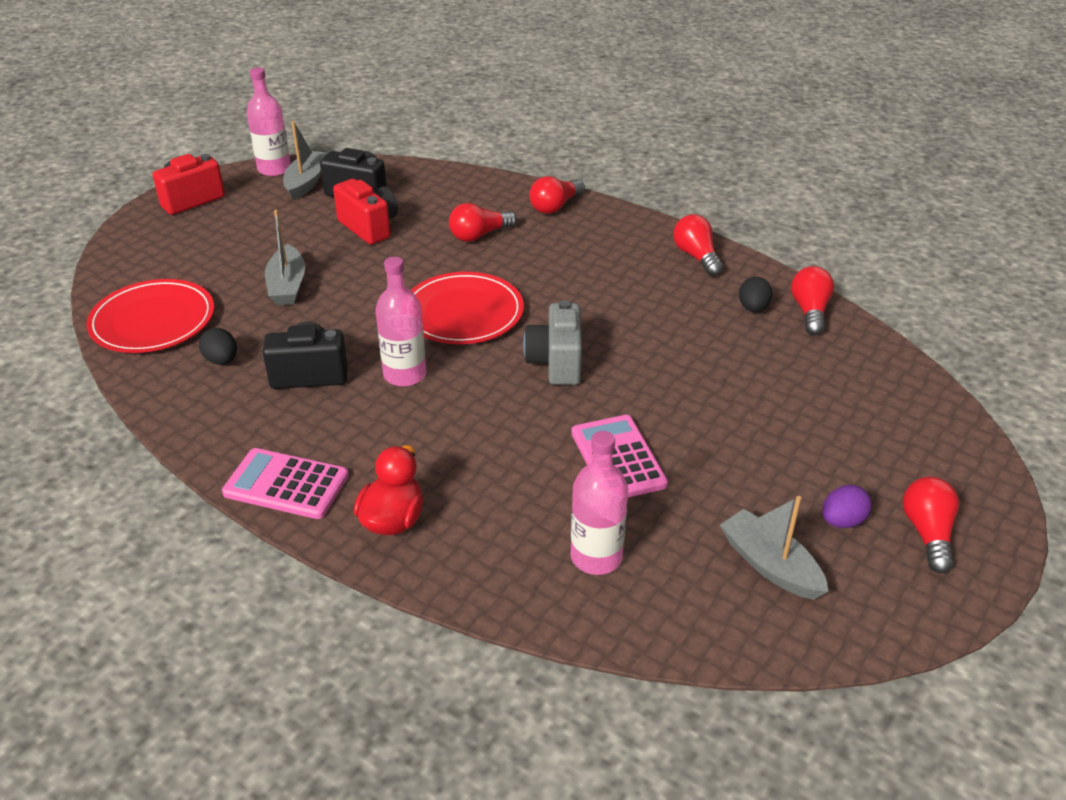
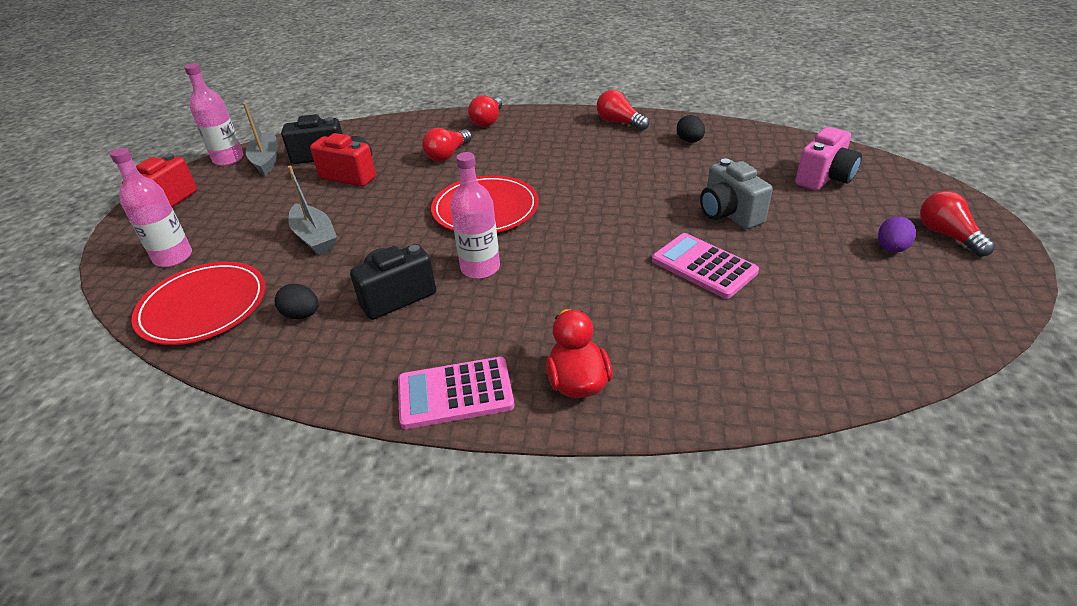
camera: 25 degrees left, 0 degrees up
grey camera [523,300,582,385] -> grey camera moved to [700,158,773,229]
pink bottle [571,431,628,575] -> pink bottle moved to [110,148,192,267]
grey boat [720,496,829,600] -> none
red light bulb [791,266,834,335] -> none
none -> pink camera [795,127,862,190]

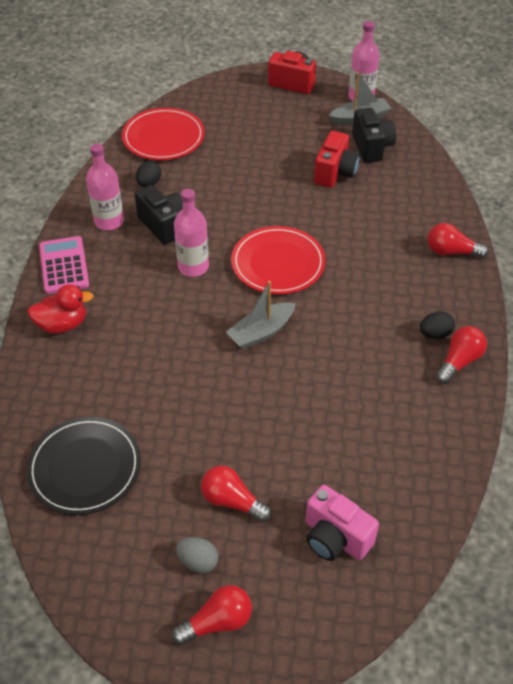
camera: 85 degrees right, 10 degrees up
pink bottle [110,148,192,267] -> pink bottle moved to [86,143,124,230]
grey boat [288,166,337,255] -> grey boat moved to [226,281,296,350]
red light bulb [422,128,472,162] -> red light bulb moved to [201,466,272,523]
pink calculator [652,233,759,299] -> none
black egg [677,115,705,143] -> black egg moved to [420,311,455,339]
grey camera [700,158,773,229] -> none
purple egg [878,216,916,252] -> grey egg [176,537,218,573]
none -> black plate [27,417,141,515]

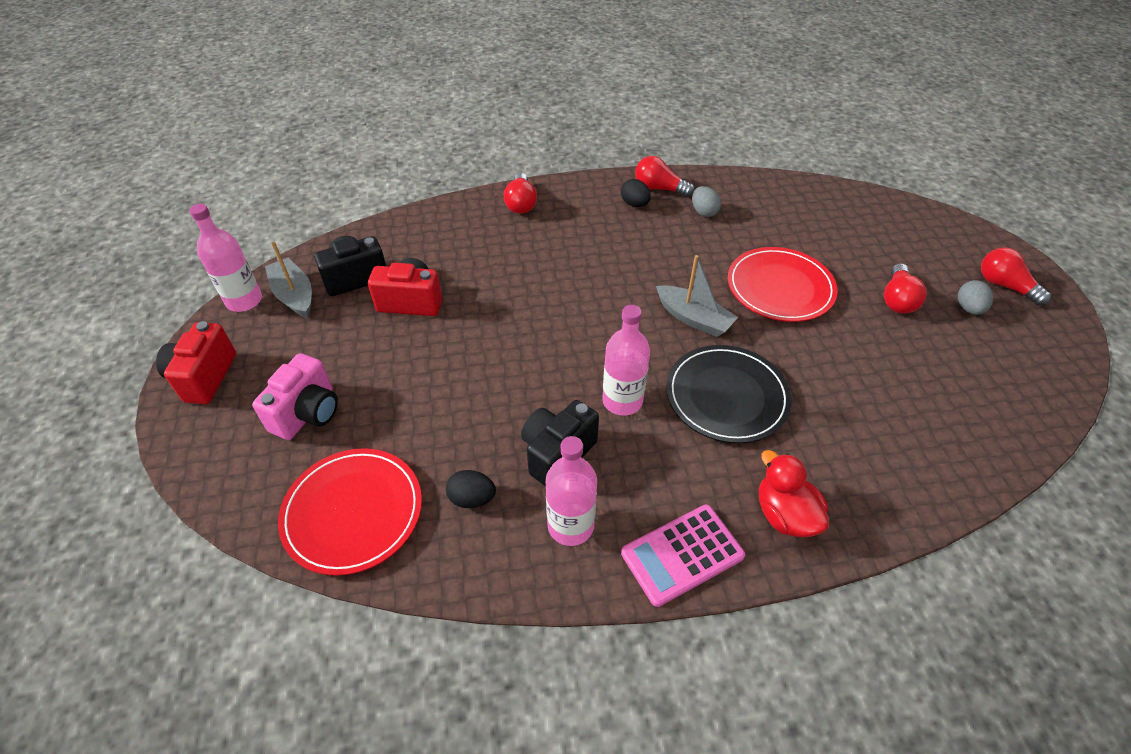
camera: 105 degrees left, 0 degrees up
black plate [27,417,141,515] -> black plate moved to [667,345,792,443]
red plate [231,226,326,294] -> red plate moved to [728,247,838,322]
pink camera [306,485,379,561] -> pink camera moved to [252,353,338,440]
none -> grey egg [692,186,721,217]

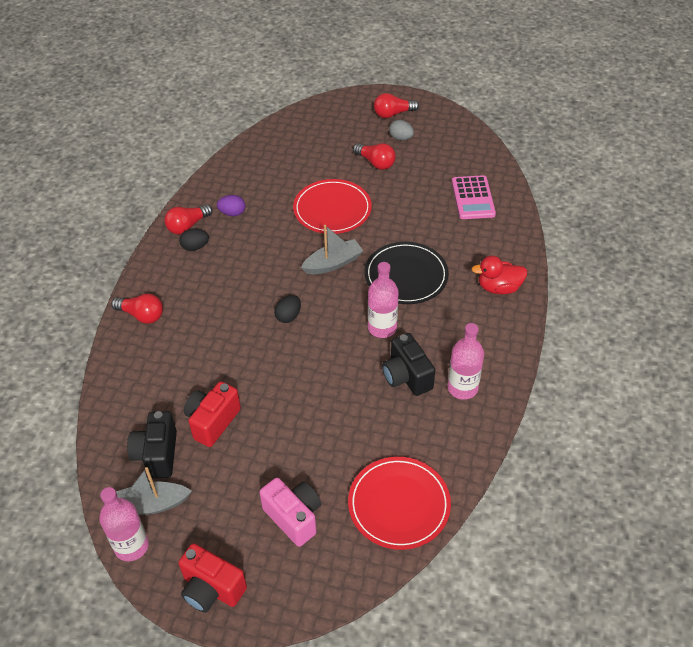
camera: 65 degrees left, 0 degrees up
black egg [446,470,496,508] -> black egg moved to [274,295,301,323]
pink calculator [621,504,745,607] -> pink calculator moved to [452,175,496,219]
grey egg [692,186,721,217] -> purple egg [217,195,246,216]

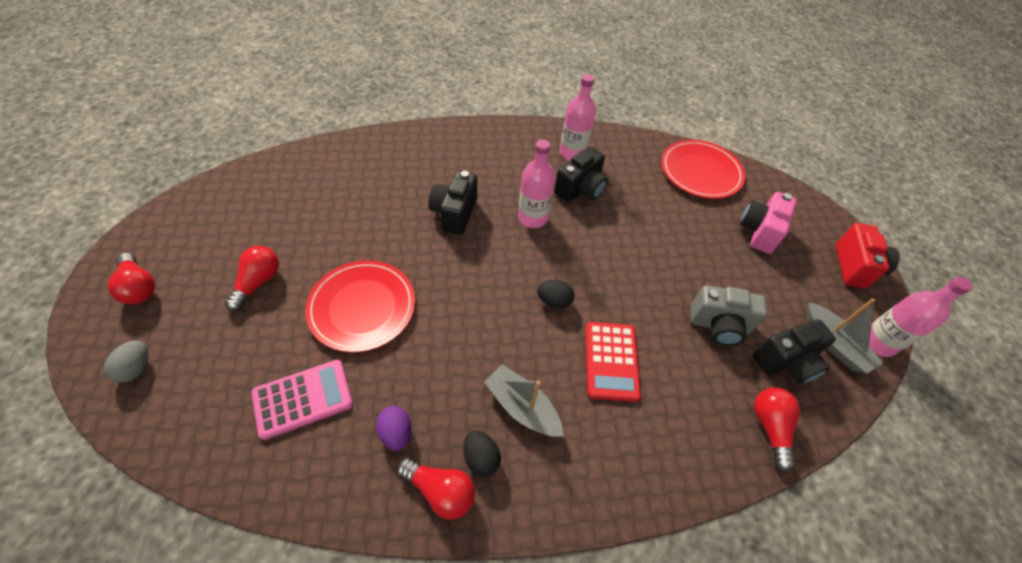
camera: 115 degrees left, 5 degrees up
red light bulb [111,294,163,324] -> red light bulb moved to [754,388,800,472]
red camera [184,381,241,447] -> grey camera [690,285,767,346]
grey boat [301,225,363,274] -> grey boat moved to [484,365,564,437]
black plate [365,242,449,304] -> black camera [429,171,477,235]
grey egg [389,120,414,140] -> grey egg moved to [104,340,148,383]
pink calculator [452,175,496,219] -> pink calculator moved to [252,360,353,440]
red duck [471,256,527,294] -> none
none -> red calculator [586,322,641,402]

